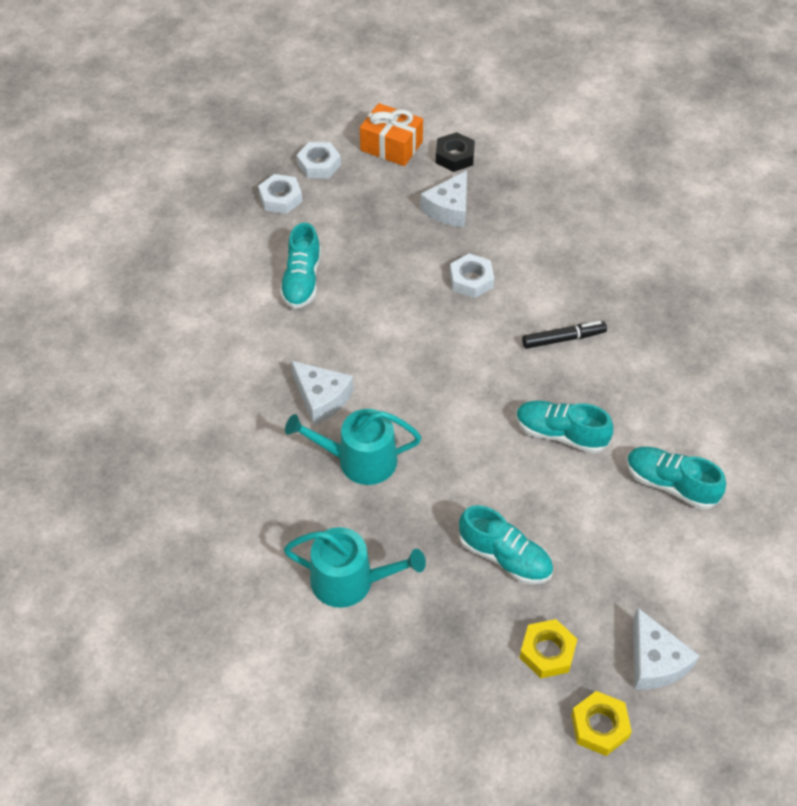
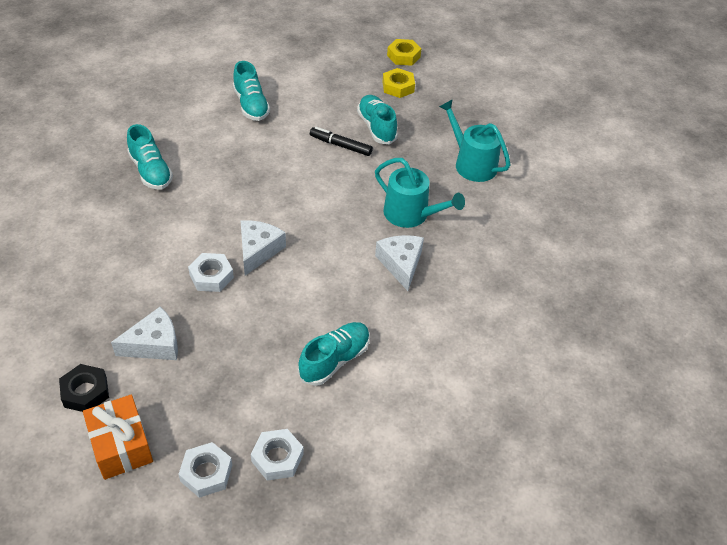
camera: 145 degrees left, 5 degrees down
turquoise shoe [516,400,613,454] -> turquoise shoe moved to [127,124,173,190]
black marker [522,321,607,349] -> black marker moved to [310,127,373,156]
white cheese [633,608,700,689] -> white cheese moved to [241,220,286,276]

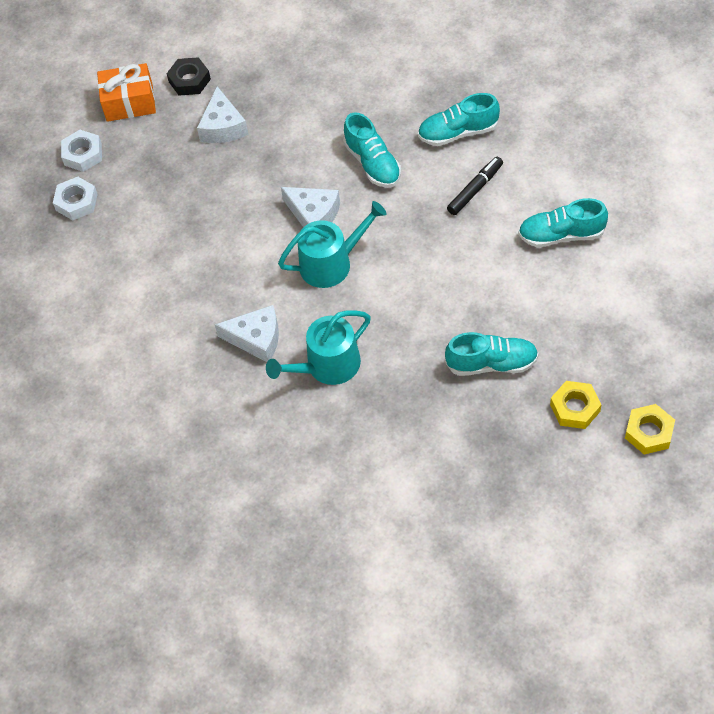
camera: 115 degrees right, 10 degrees up
white nut [188,253,234,292] -> none
turquoise shoe [298,322,370,386] -> turquoise shoe moved to [344,113,401,188]
black marker [310,127,373,156] -> black marker moved to [447,157,503,215]
turquoise watering can [439,99,511,182] -> turquoise watering can moved to [278,201,387,288]

